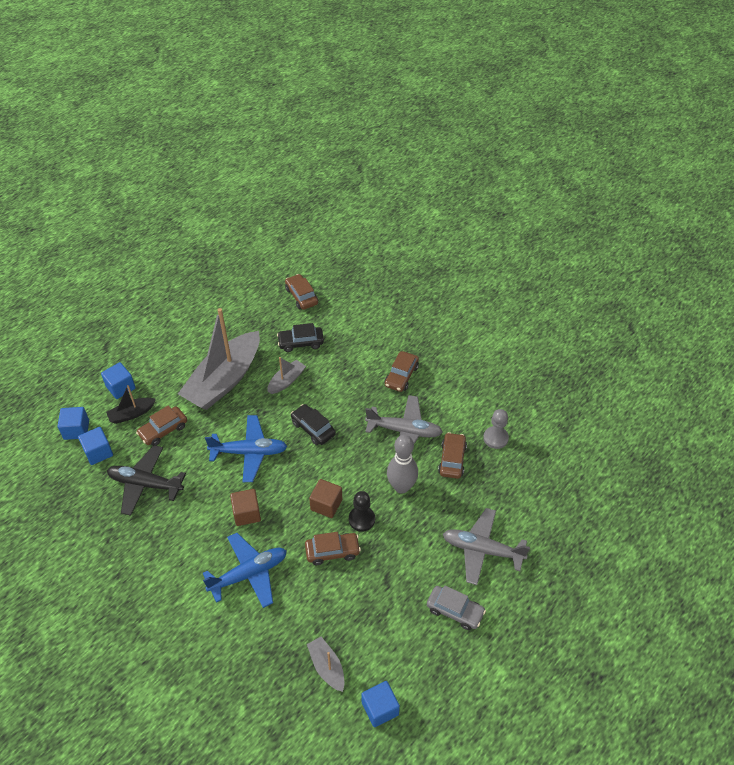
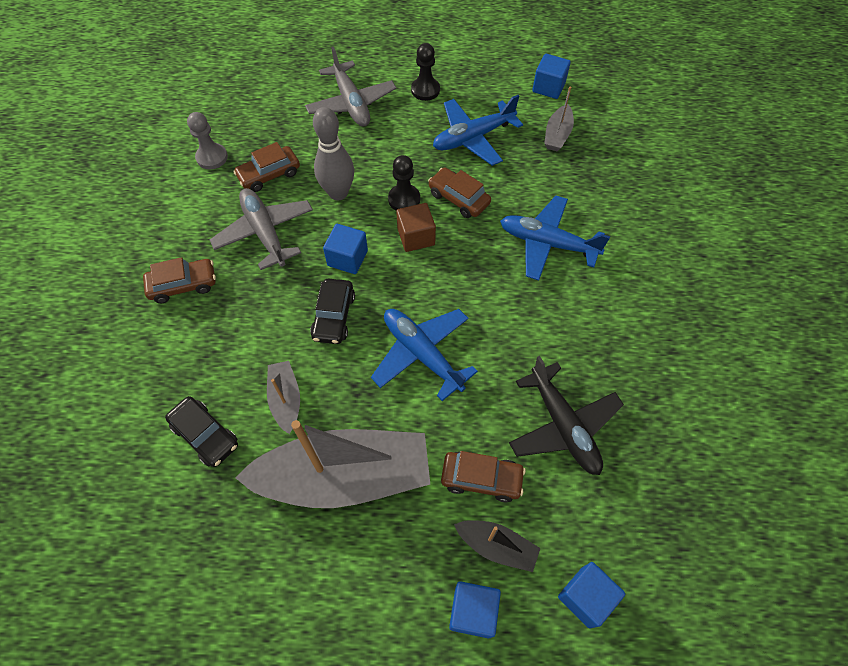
camera: 130 degrees left, 10 degrees up
blue cube [78,427,113,465] -> blue cube moved to [323,224,368,274]
brown cube [230,489,261,526] -> none
grey boat [267,357,306,394] -> grey boat turned 75 degrees clockwise [267,361,300,434]
brown car [285,274,318,310] -> none
grey car [427,586,486,630] -> black pawn [411,43,440,101]
none -> blue plane [433,95,523,166]

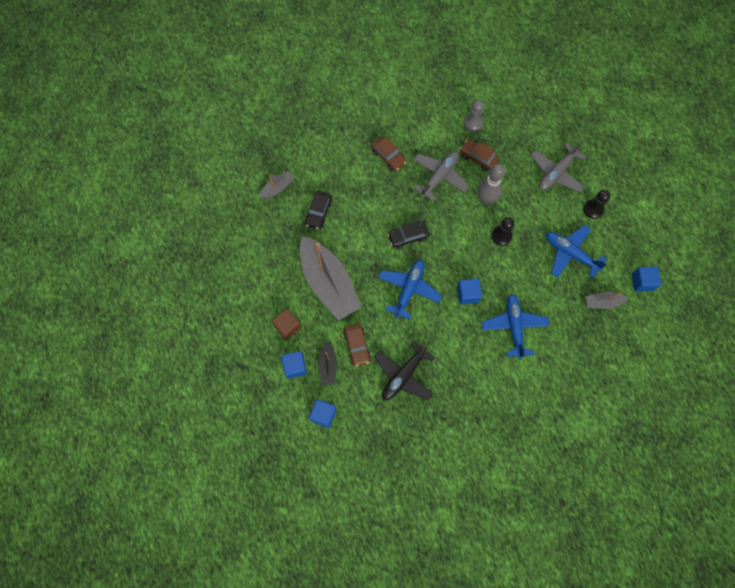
camera: 65 degrees right, 10 degrees up
grey boat [267,361,300,434] -> grey boat moved to [259,171,295,199]
blue cube [323,224,368,274] -> blue cube moved to [457,279,482,304]
brown cube [396,203,436,252] -> brown cube moved to [272,309,301,340]
brown car [428,167,491,218] -> none

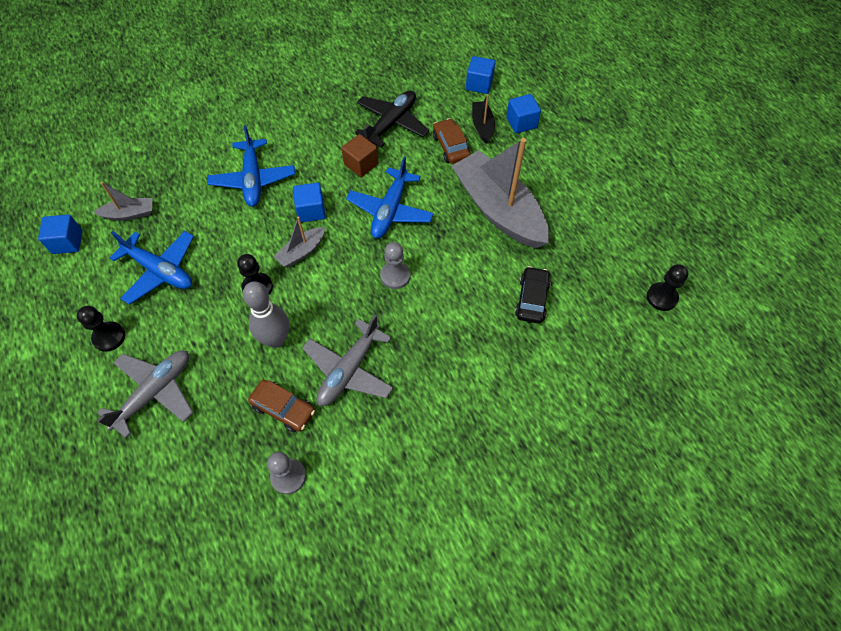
camera: 175 degrees right, 10 degrees down
grey boat [259,171,295,199] -> grey boat moved to [274,216,325,267]
brown cube [272,309,301,340] -> brown cube moved to [341,134,378,177]
brown car [371,136,407,171] -> none
black car [387,220,430,249] -> grey pawn [380,242,410,289]
none -> black pawn [647,264,688,311]

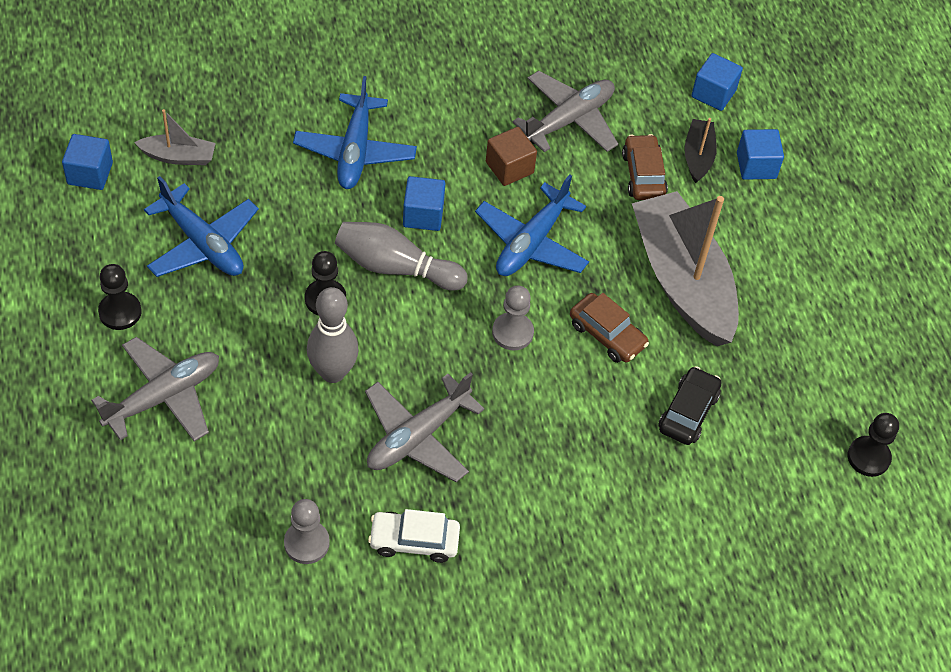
camera: 10 degrees right, 5 degrees down
brown car [248,380,315,432] -> brown car moved to [570,293,649,363]
grey boat [274,216,325,267] -> grey bowling pin [335,222,468,291]
black plane [355,90,429,148] -> grey plane [513,71,618,152]
none -> white car [368,509,460,563]

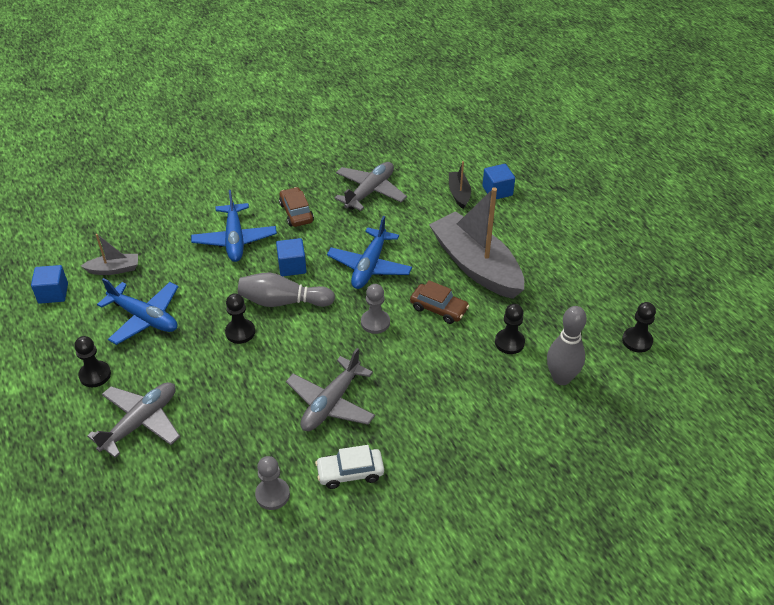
camera: 10 degrees left, 10 degrees down
grey bowling pin [307,287,359,383] -> grey bowling pin moved to [547,306,587,385]
brown cube [486,127,537,186] -> none
brown car [622,134,668,200] -> brown car moved to [279,187,314,227]
black car [658,366,721,445] -> black pawn [495,304,525,354]
blue cube [691,53,743,111] -> none

